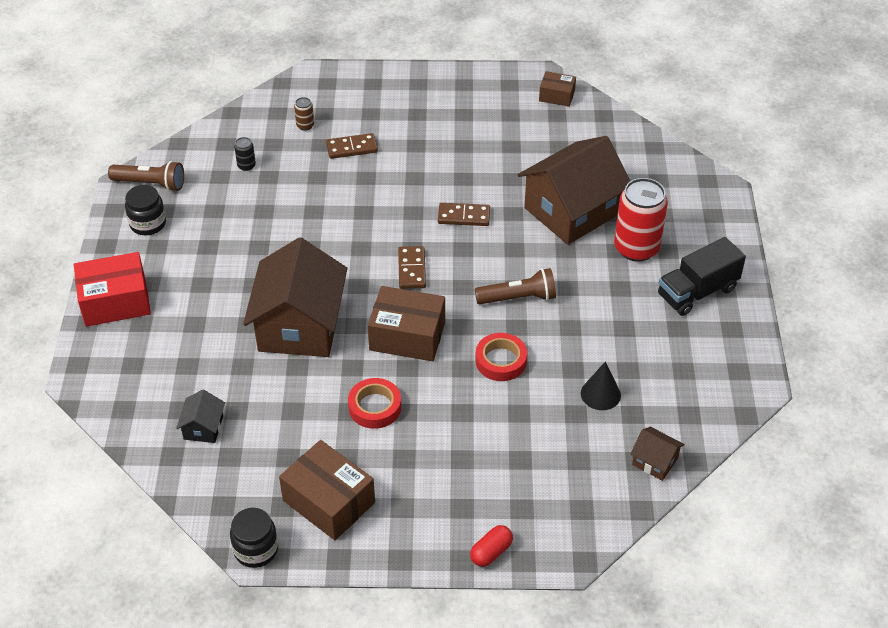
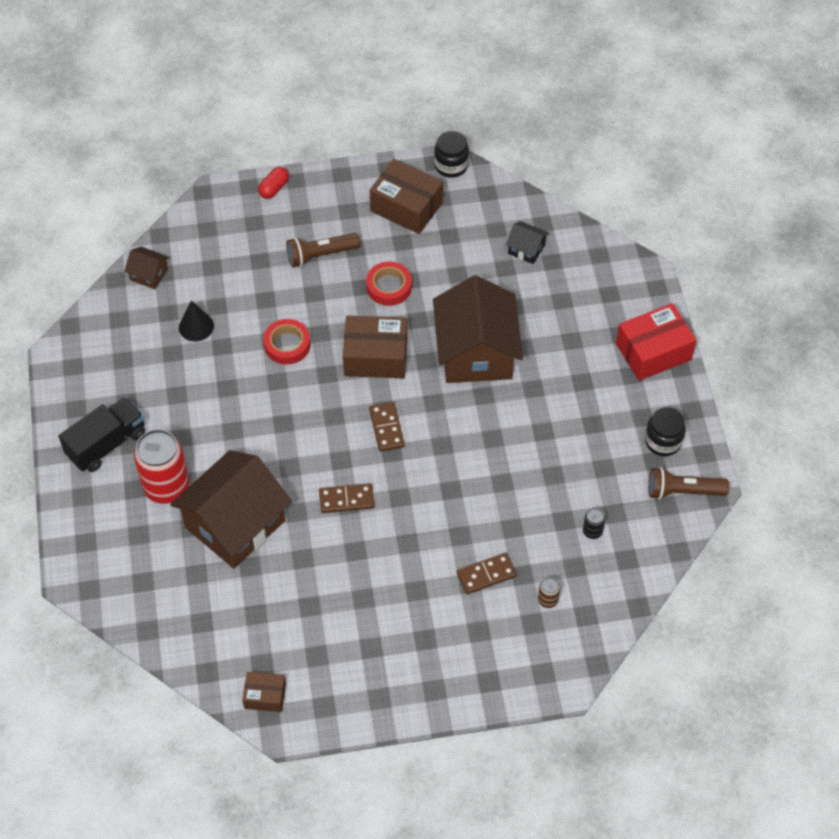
camera: 170 degrees right, 10 degrees up
black house [176,389,225,443] -> black house turned 60 degrees counterclockwise [506,221,549,264]
brown flashlight [475,268,556,304] -> brown flashlight moved to [286,233,360,267]

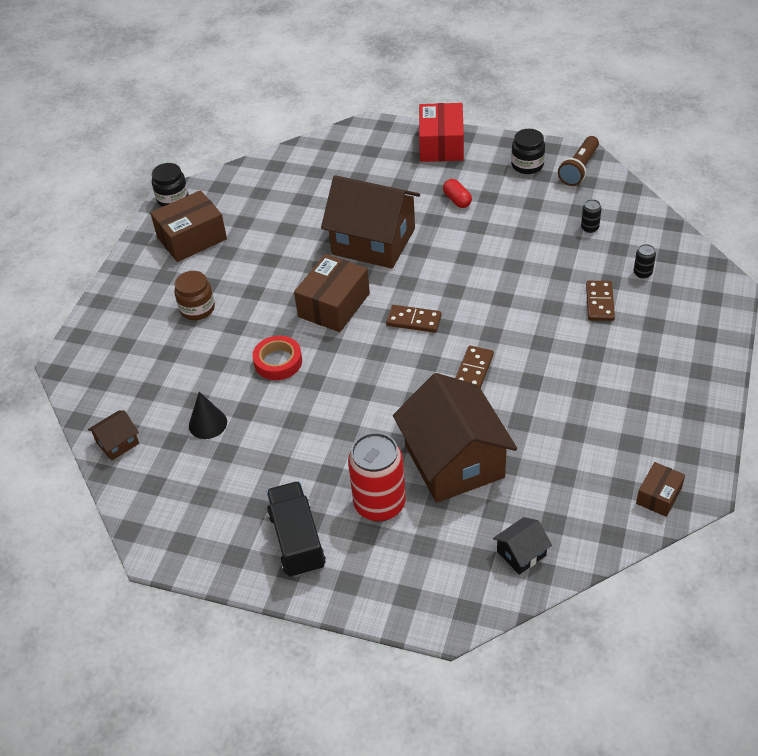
camera: 60 degrees left, 10 degrees down
red capsule [258,167,289,199] -> red capsule moved to [443,179,472,208]
brown flashlight [286,233,360,267] -> brown jar [174,271,215,320]
red tape [366,262,412,306] -> none
black house [506,221,549,264] -> black house moved to [493,517,552,575]
brown can [538,577,561,608] -> black can [634,244,656,279]

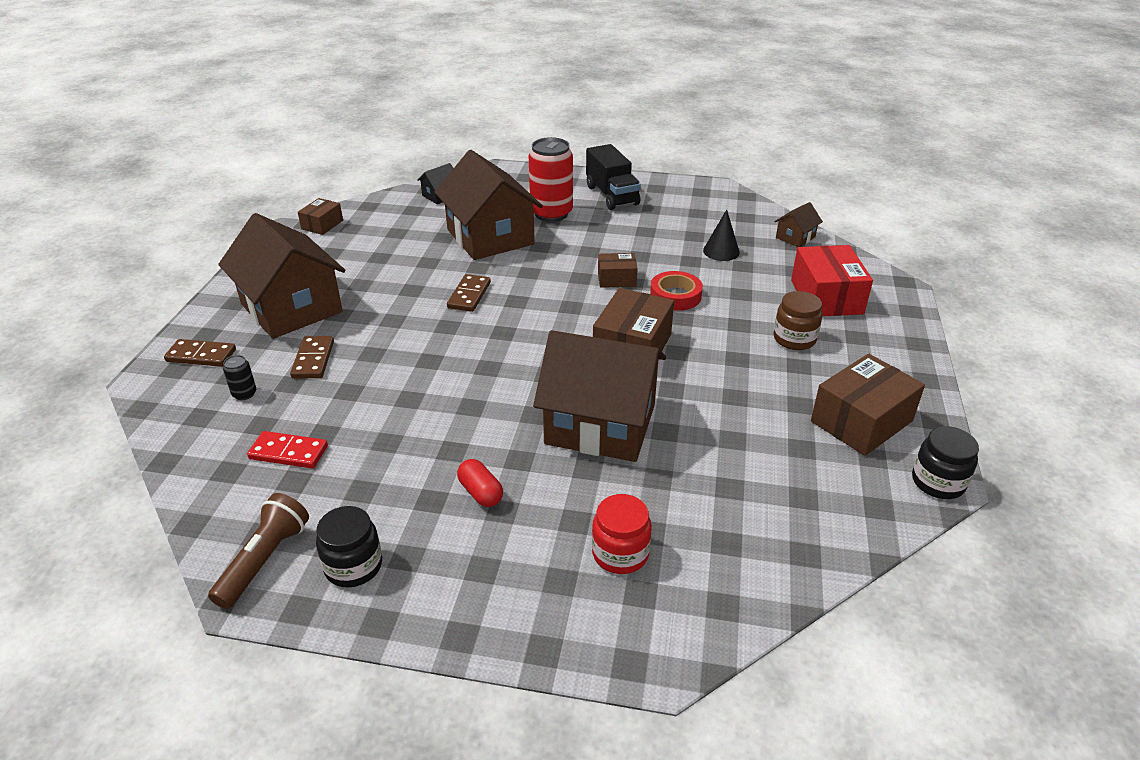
camera: 170 degrees right, 10 degrees down
brown domino [386,305,442,333] -> brown domino moved to [164,339,236,367]
red box [419,103,464,162] -> red box moved to [791,245,873,316]
black can [581,199,602,233] -> red domino [247,431,328,468]
none -> brown house [218,213,345,339]
none -> red jar [592,494,652,574]
none -> brown box [598,253,638,288]

